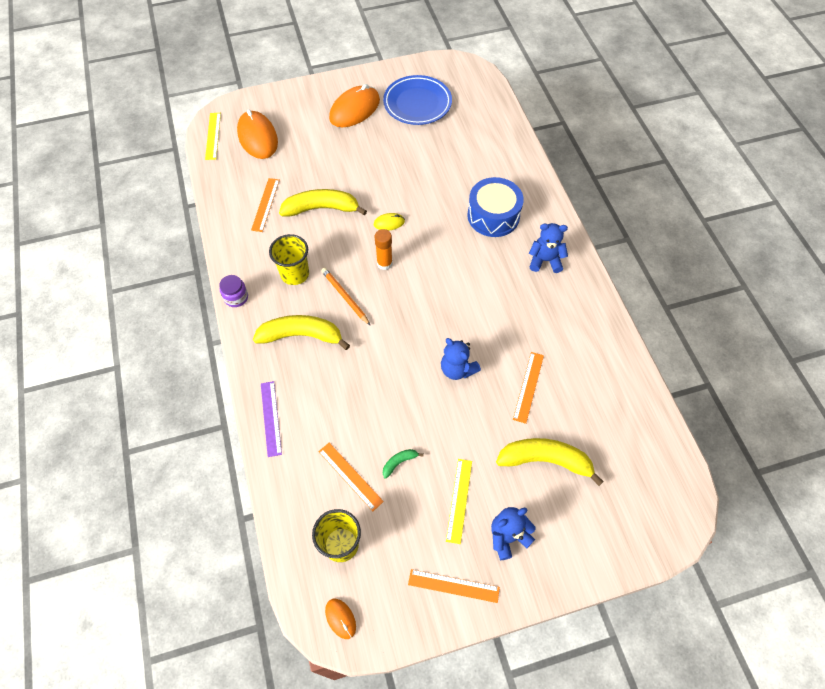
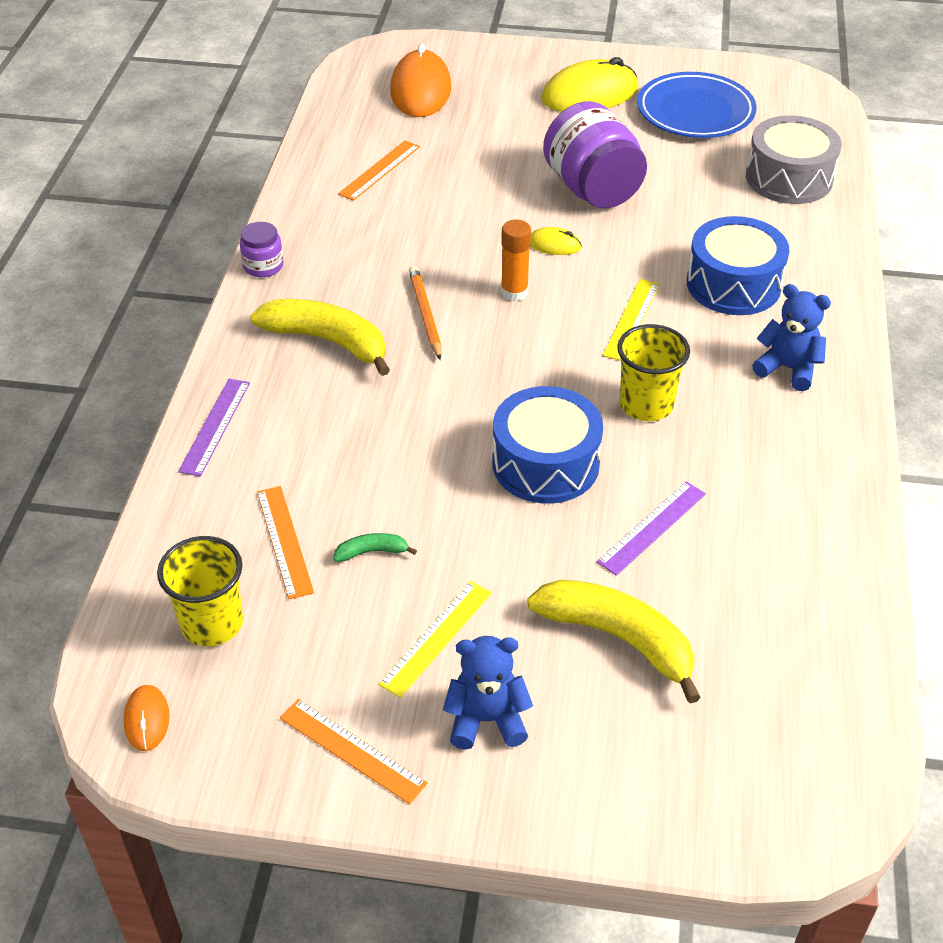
camera: 25 degrees right, 15 degrees down
yellow ruler [205,113,221,160] -> yellow ruler moved to [603,279,660,361]
yellow cup [269,234,309,285] -> yellow cup moved to [617,324,690,421]
yellow banana [279,189,367,217] -> none
orange mouse [329,84,380,127] -> yellow mouse [541,57,639,112]
blue teddy bear [441,338,481,380] -> blue drum [492,386,603,504]
orange ruler [513,352,544,424] -> purple ruler [597,481,706,576]
none -> purple jar [543,101,647,208]
none -> grey drum [746,115,842,204]

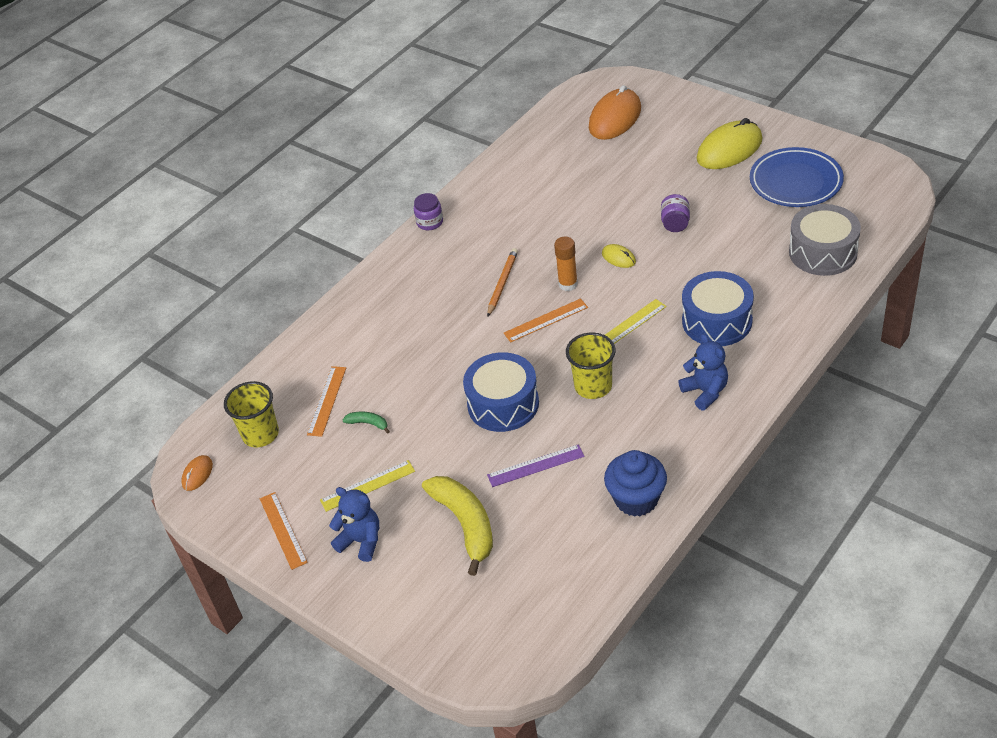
camera: 35 degrees right, 0 degrees up
purple ruler [178,379,250,477] -> none
yellow banana [250,299,390,376] -> none
orange ruler [338,140,420,201] -> orange ruler moved to [504,298,588,342]
yellow mouse [541,57,639,112] -> yellow mouse turned 45 degrees counterclockwise [697,118,762,169]
purple jar [543,101,647,208] -> purple jar [661,194,690,232], size x0.48
none -> blue cupcake [604,450,667,517]

